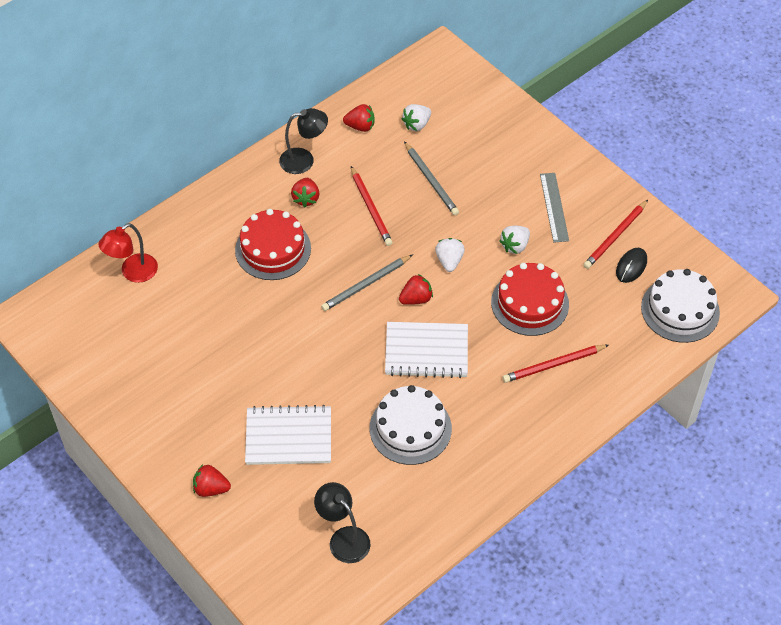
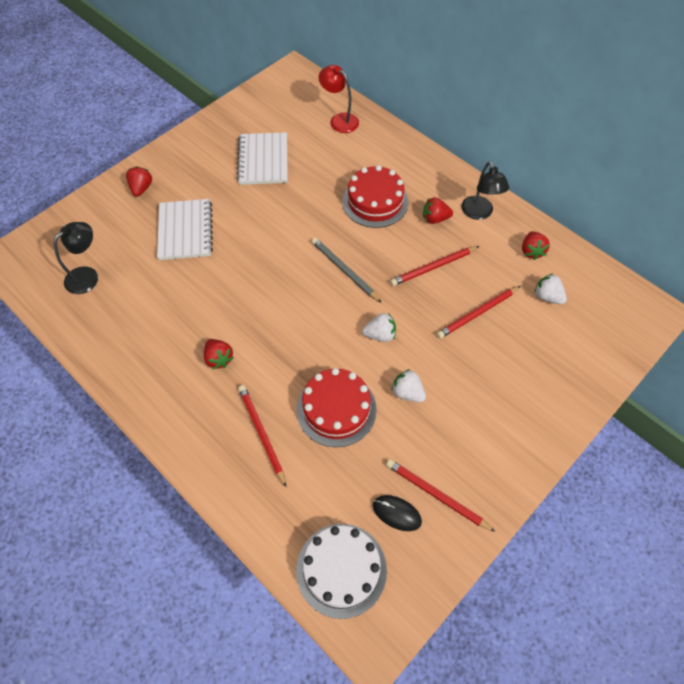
camera: 85 degrees right, 5 degrees up
white cake [370,385,452,465] -> none
white notebook [385,322,468,378] -> white notebook moved to [237,132,288,185]
red strawberry [399,274,433,305] -> red strawberry moved to [204,339,234,369]
grey pencil [404,142,459,215] -> red pencil [437,286,520,339]
grey ruler [540,173,569,243] -> none

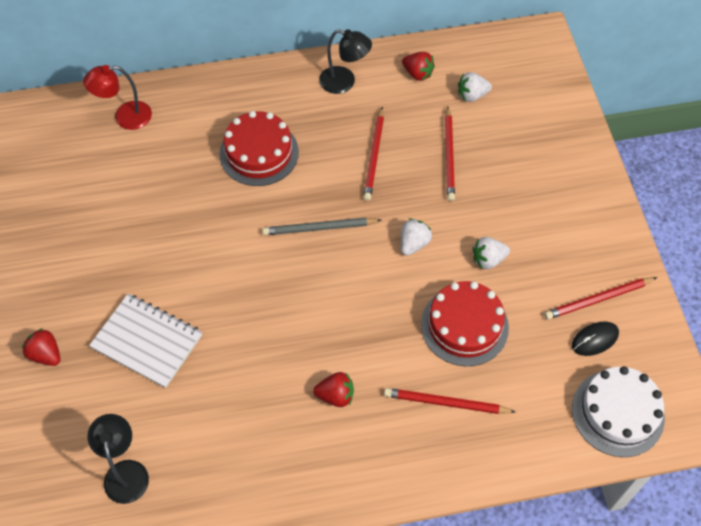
camera: 55 degrees left, 0 degrees up
white notebook [237,132,288,185] -> none
red strawberry [423,197,453,224] -> none

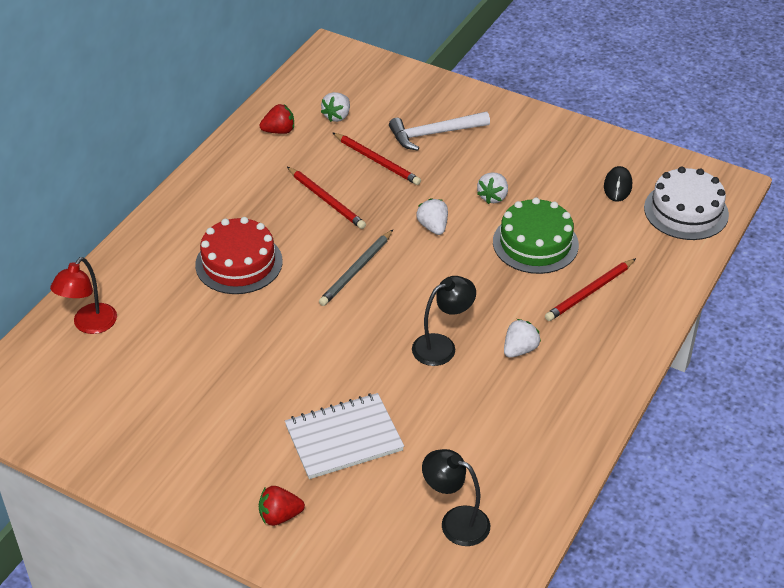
camera: 50 degrees left, 15 degrees down
red strawberry [313,372,354,407] -> white strawberry [504,319,541,358]
black lamp [319,29,372,94] -> black lamp moved to [412,276,476,366]
red cake [421,281,509,366] -> green cake [493,197,579,274]
red pencil [544,277,657,320] -> none
none -> white hammer [389,112,490,151]

